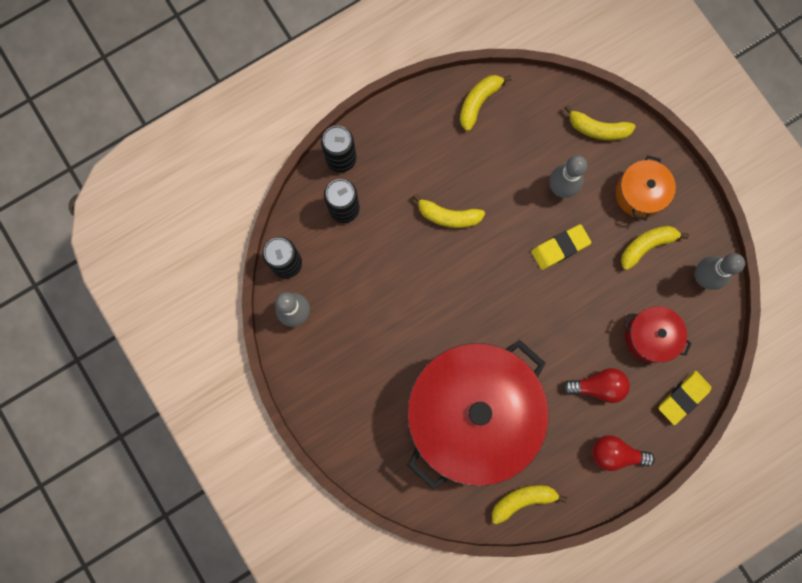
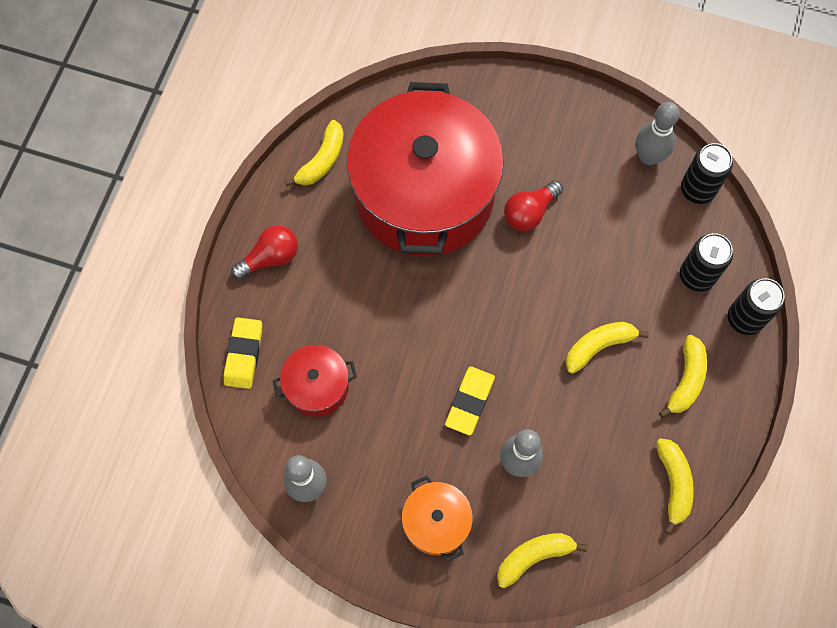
camera: 140 degrees right, 10 degrees down
red light bulb [563,368,630,403] -> red light bulb moved to [504,180,563,231]
yellow banana [621,226,689,270] -> yellow banana moved to [659,335,707,418]

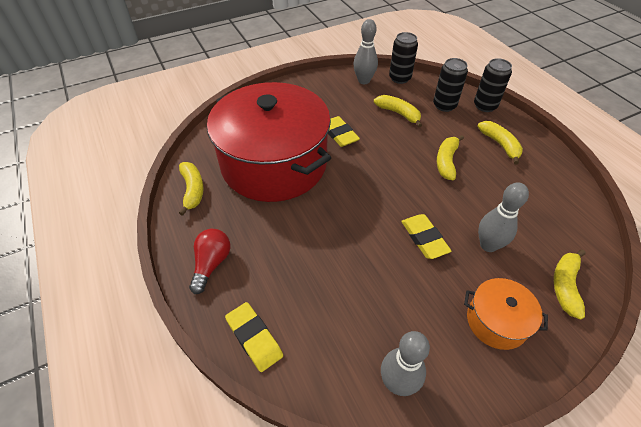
camera: 45 degrees left, 20 degrees down
red pot [273,345,357,417] -> none
red light bulb [504,180,563,231] -> yellow eraser [328,116,360,147]
yellow banana [656,438,694,534] -> yellow banana moved to [374,95,422,127]

